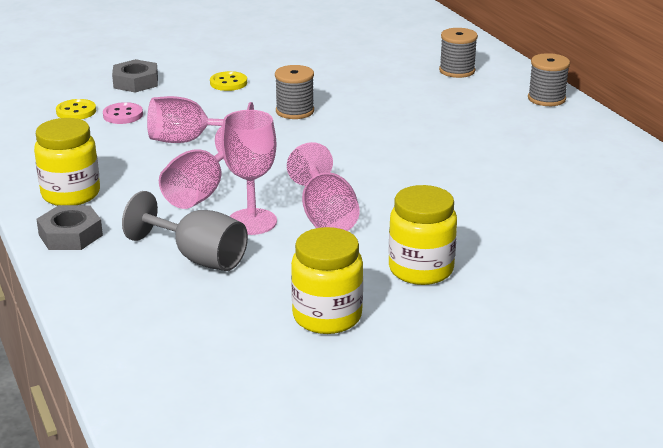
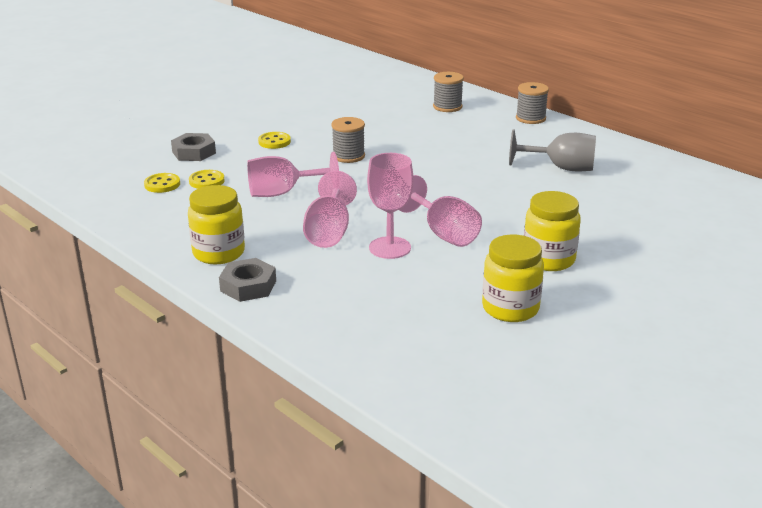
camera: 20 degrees left, 0 degrees up
pink button [103,102,143,124] -> yellow button [189,170,224,189]
grey goblet [122,191,248,271] -> grey goblet moved to [509,129,596,172]

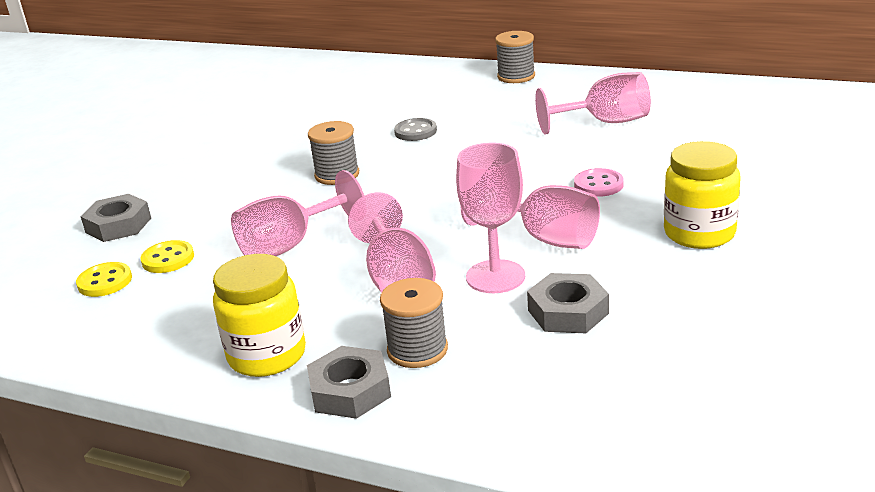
camera: 20 degrees left, 0 degrees up
yellow button [258,132,291,149] -> none
grey spool [433,72,464,112] -> grey spool moved to [380,278,448,368]
yellow jar [482,235,544,322] -> none
grey goblet [509,129,596,172] -> pink goblet [535,72,651,135]
none -> grey button [394,118,437,141]
none -> grey nut [527,273,609,333]
none -> pink button [574,168,624,197]

